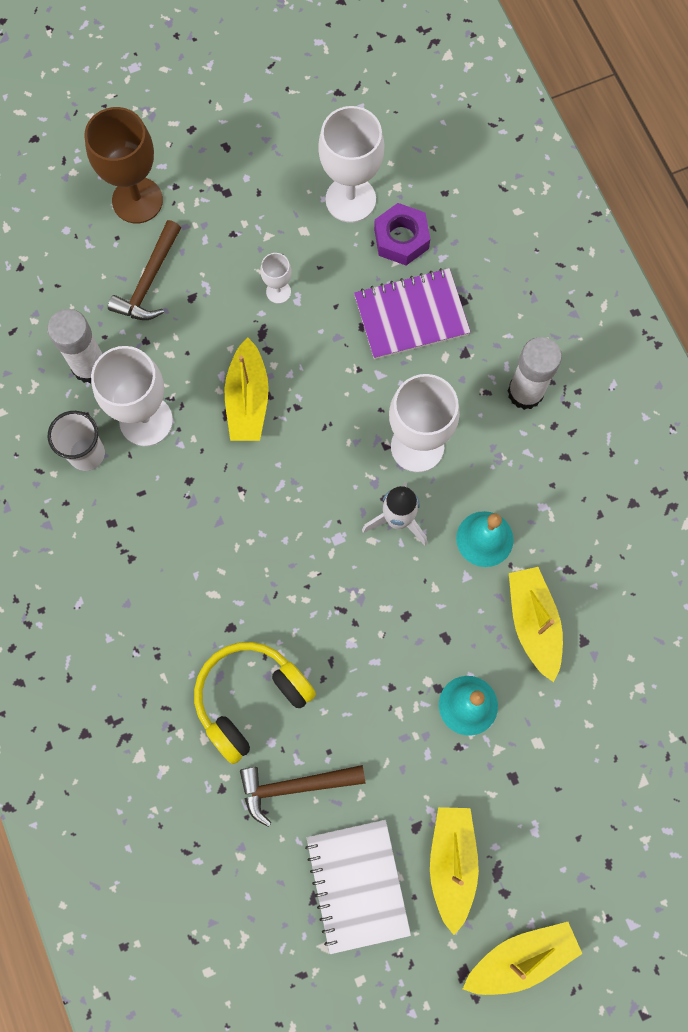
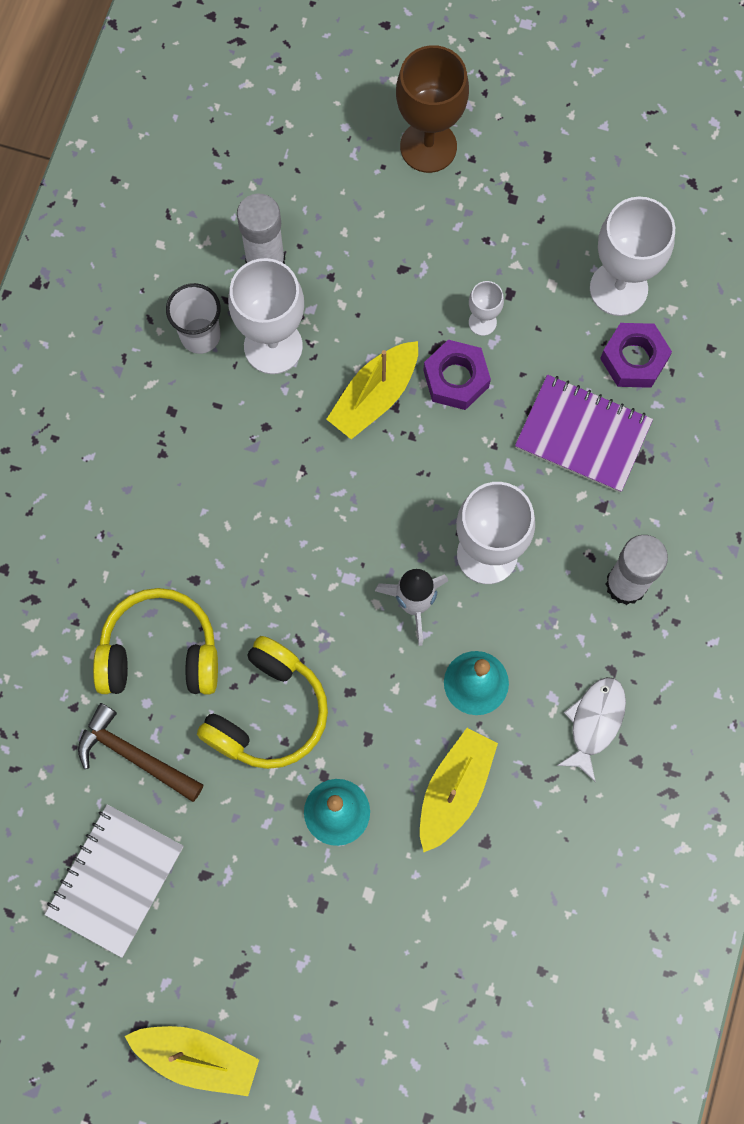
camera: 40 degrees right, 0 degrees up
brown hammer [108,220,181,320] -> none
yellow boat [430,807,479,935] -> none
none -> yellow headphones [197,636,328,769]
none -> purple nut [423,340,491,410]
none -> white fish [556,677,626,782]

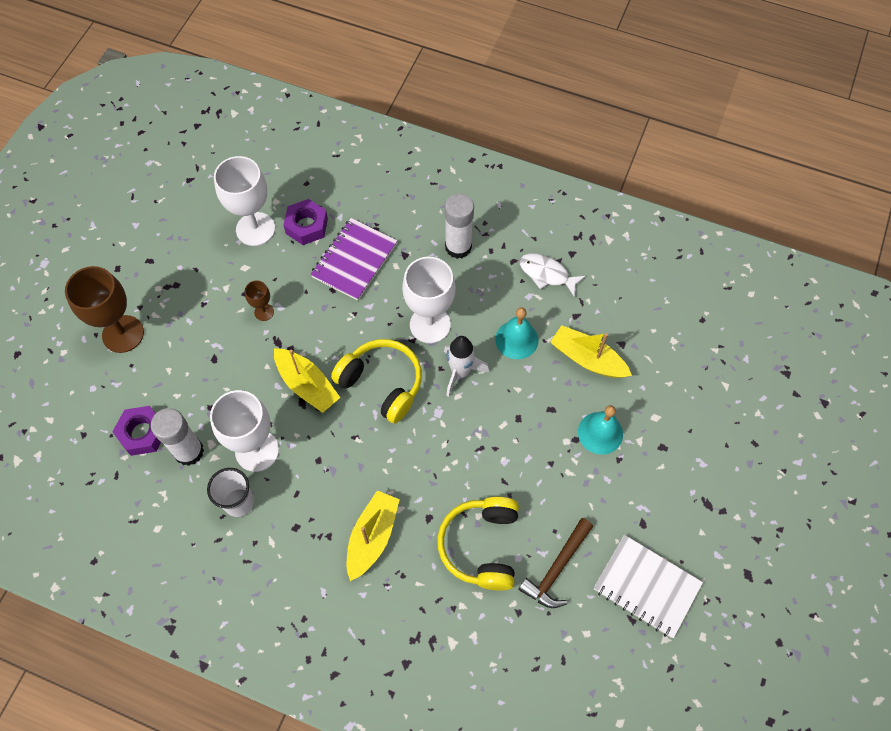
camera: 85 degrees left, 10 degrees down
yellow boat [125,1026,259,1096] -> yellow boat moved to [347,491,400,581]
yellow headphones [197,636,328,769] -> yellow headphones moved to [331,339,422,424]
purple nut [423,340,491,410] -> purple nut moved to [112,406,161,456]
white goblet [469,281,504,336] -> brown goblet [245,280,274,321]

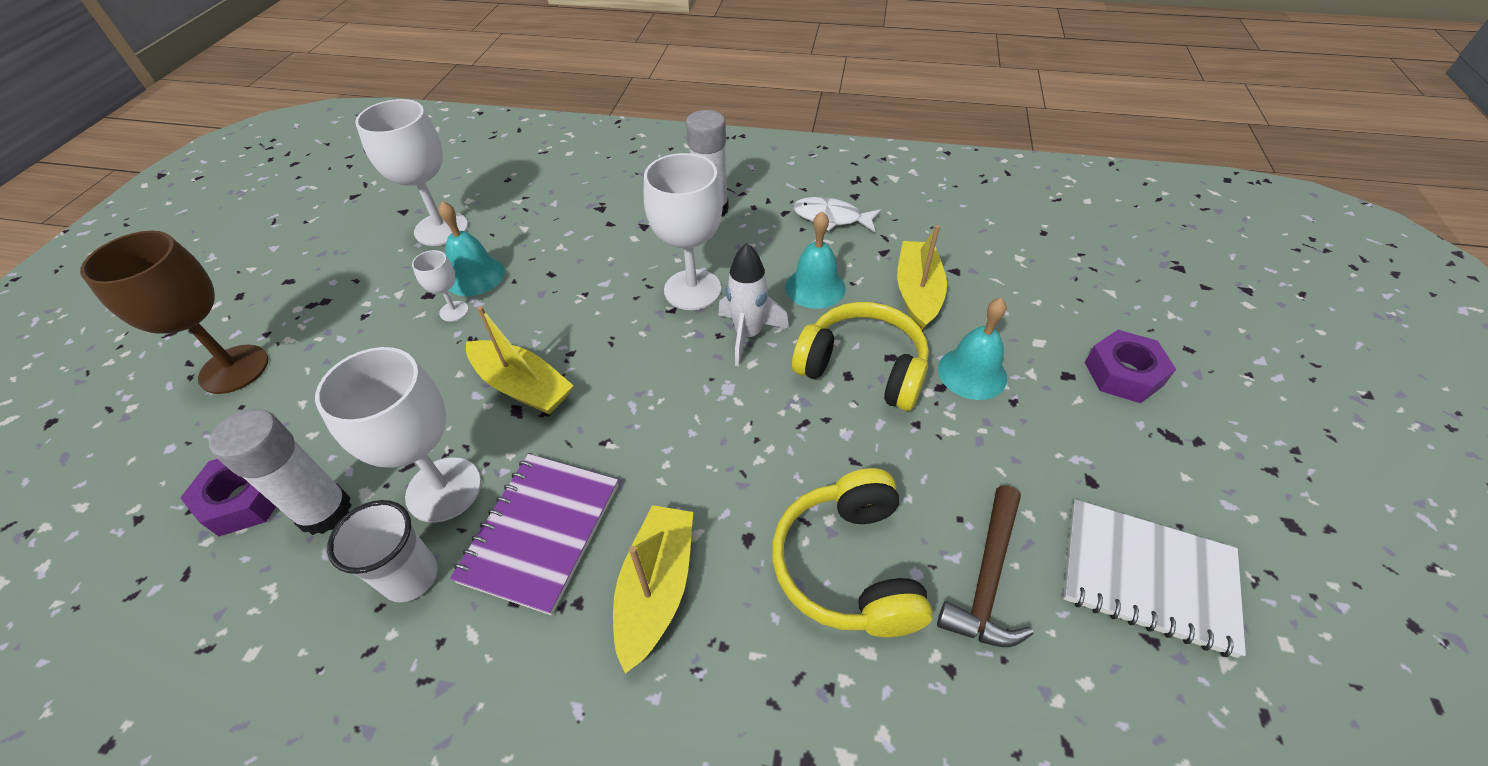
camera: 10 degrees left, 15 degrees down
brown goblet [245,280,274,321] -> white goblet [412,250,469,322]
purple nut [283,199,328,245] -> purple nut moved to [1084,330,1176,403]
purple notebook [310,218,397,301] -> purple notebook moved to [450,454,618,615]
yellow headphones [331,339,422,424] -> yellow headphones moved to [792,302,929,411]
yellow boat [550,325,632,378] -> yellow boat turned 75 degrees clockwise [897,225,947,330]
none -> turquoise bell [438,201,505,296]

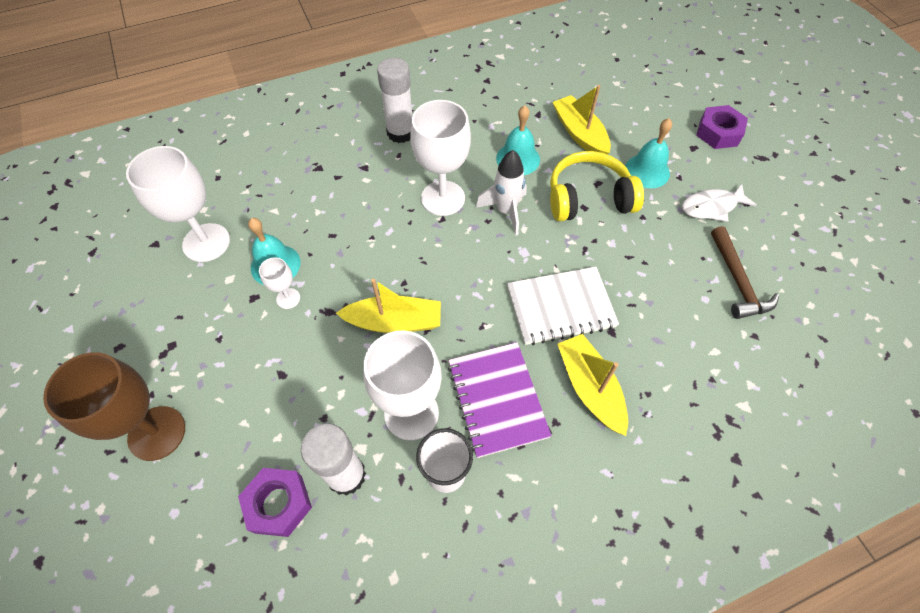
camera: 35 degrees left, 10 degrees up
yellow headphones [772,468,933,637] -> none
white fish [793,197,881,232] -> white fish moved to [682,184,757,222]
white notebook [1063,499,1246,658] -> white notebook moved to [507,267,619,345]

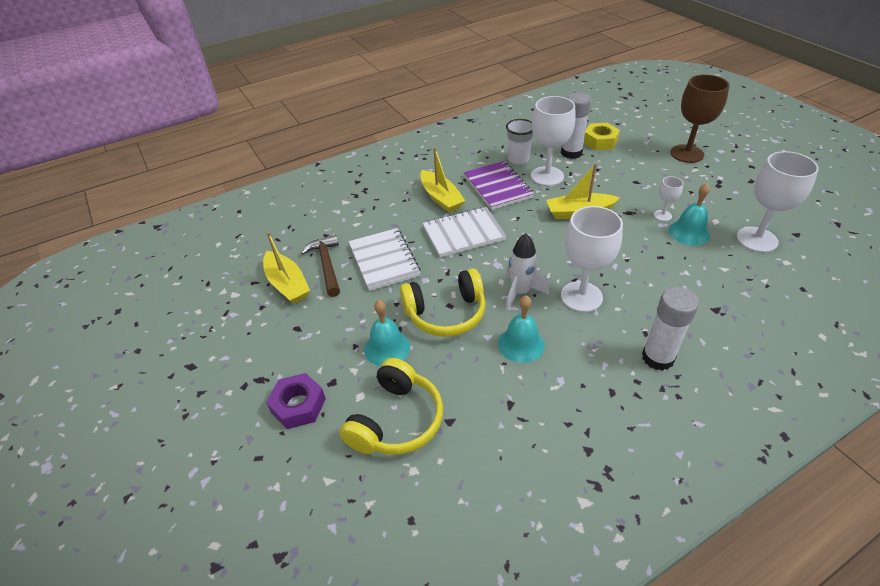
camera: 175 degrees right, 15 degrees down
purple nut [238,468,312,537] -> yellow nut [584,123,620,150]
yellow boat [553,85,611,154] -> yellow boat moved to [263,231,310,304]
white fish [682,184,757,222] -> none
none -> yellow headphones [340,358,443,455]
none -> white notebook [349,228,421,291]

